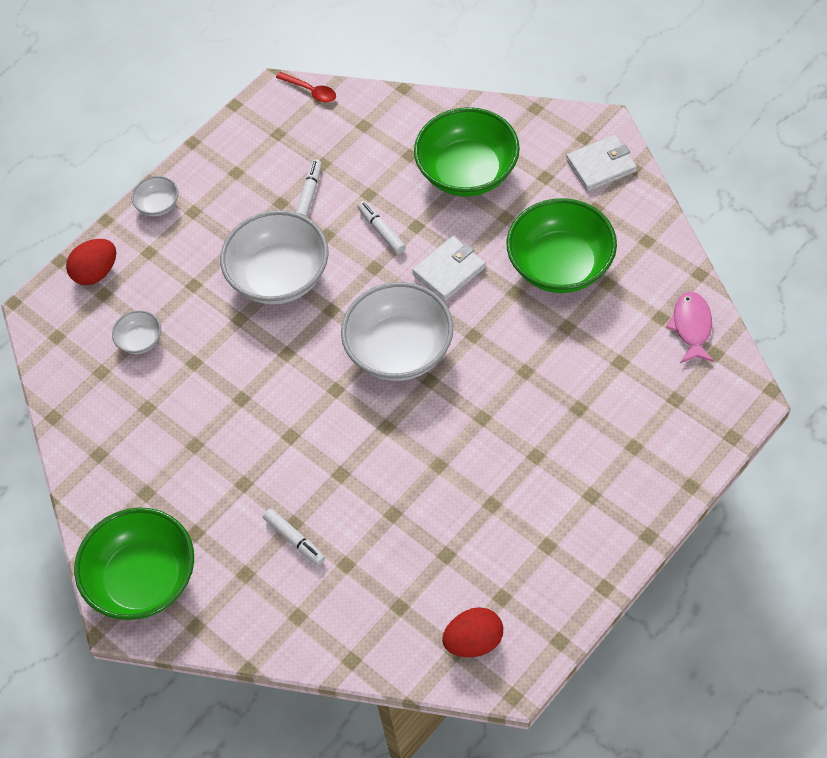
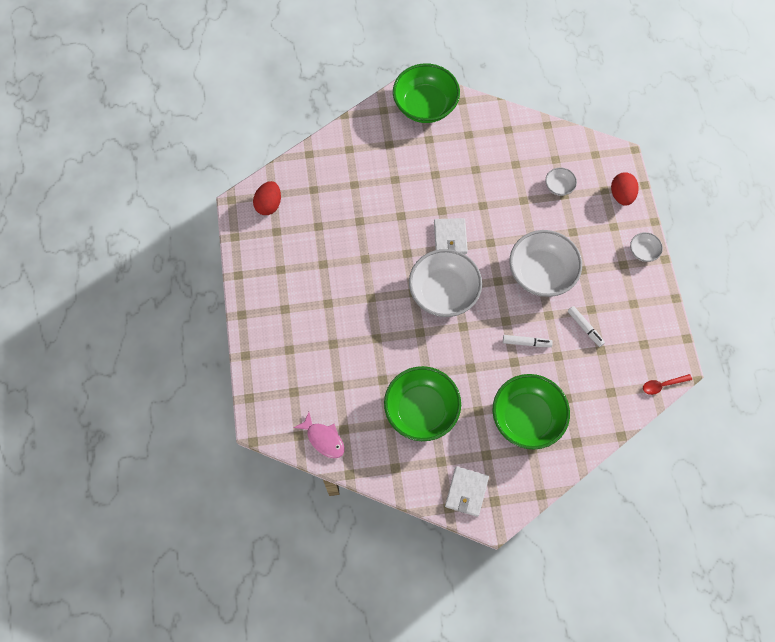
camera: 125 degrees right, 10 degrees up
white marker [263,508,325,566] -> none
white wallet [412,236,486,301] -> white wallet moved to [434,218,468,254]

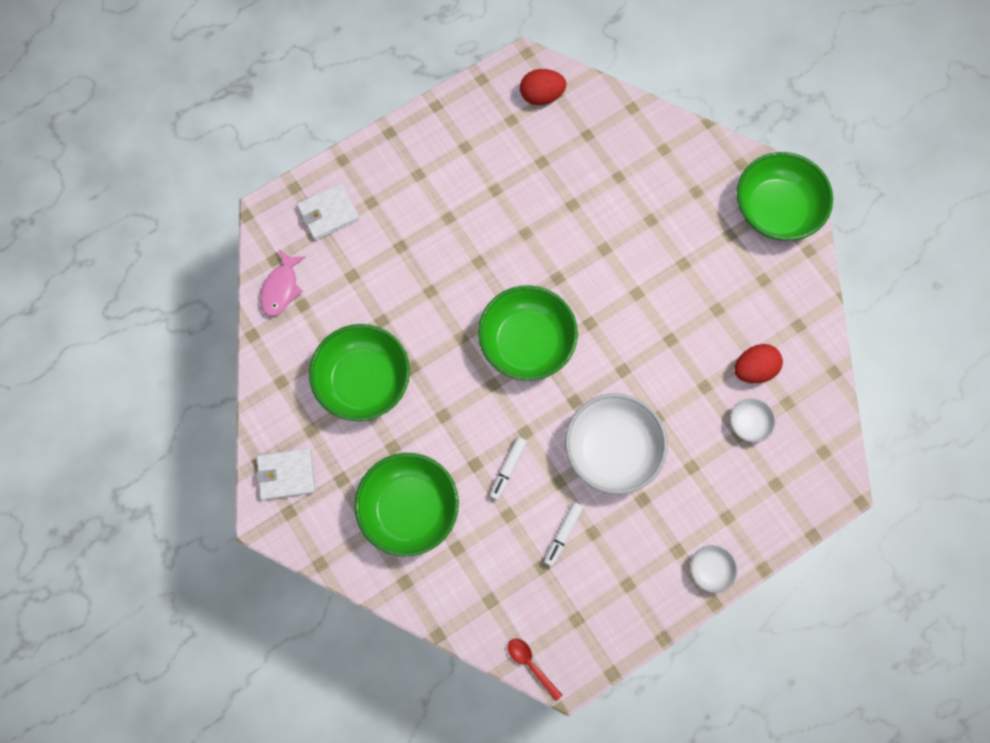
camera: 65 degrees right, 5 degrees up
white bowl [409,249,482,317] -> green bowl [478,285,578,381]
white wallet [434,218,468,254] -> white wallet moved to [297,183,360,240]
white marker [503,335,553,347] -> white marker turned 45 degrees clockwise [489,437,527,500]
red egg [611,172,639,206] -> red egg moved to [735,344,783,383]

